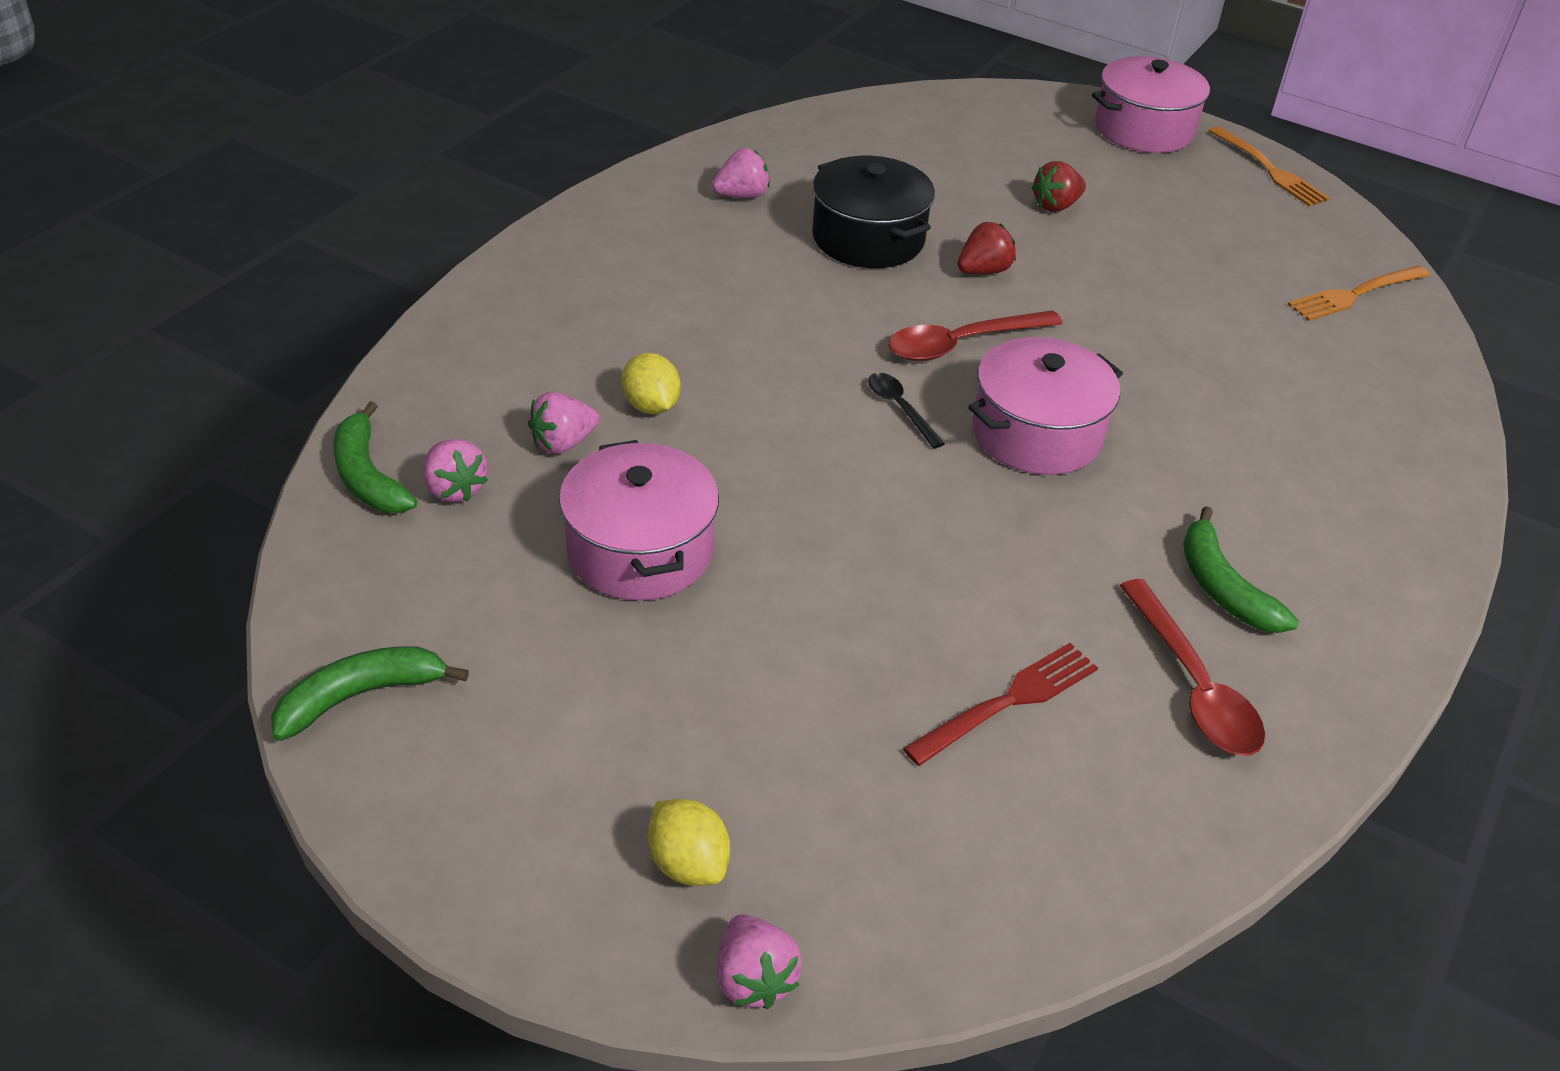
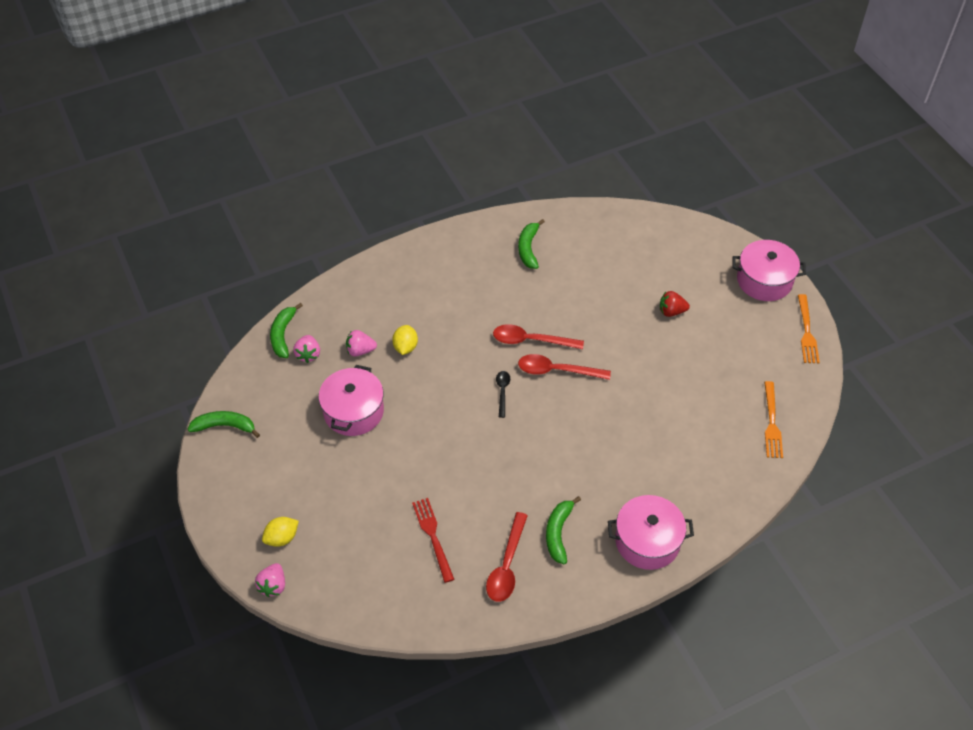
camera: 35 degrees right, 10 degrees up
yellow lemon [647,799,730,886] -> yellow lemon turned 60 degrees clockwise [262,517,299,547]
pink strawberry [712,148,770,198] -> green banana [518,219,545,269]
black pot [812,156,935,268] -> none
red fork [903,643,1098,766] -> red fork turned 105 degrees counterclockwise [412,498,454,583]
red strawberry [957,222,1016,274] -> none
pink pot [968,337,1123,475] -> pink pot moved to [608,495,694,570]
orange fork [1288,265,1430,321] -> orange fork turned 90 degrees counterclockwise [764,381,783,458]
none -> red spoon [493,324,584,349]

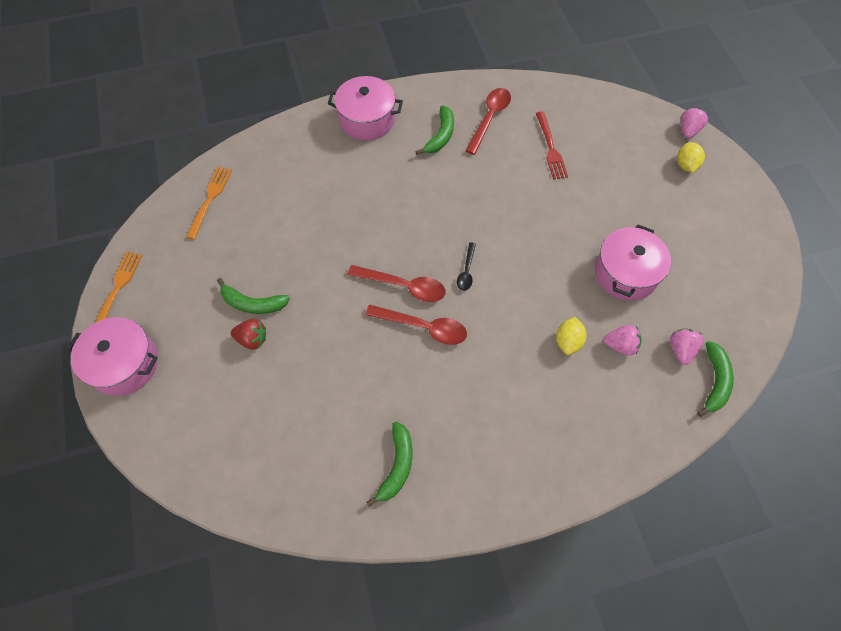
camera: 170 degrees left, 10 degrees up
green banana [188,411,260,438] -> green banana moved to [217,278,290,314]
yellow lemon [262,517,299,547] -> yellow lemon turned 60 degrees counterclockwise [677,142,705,172]

